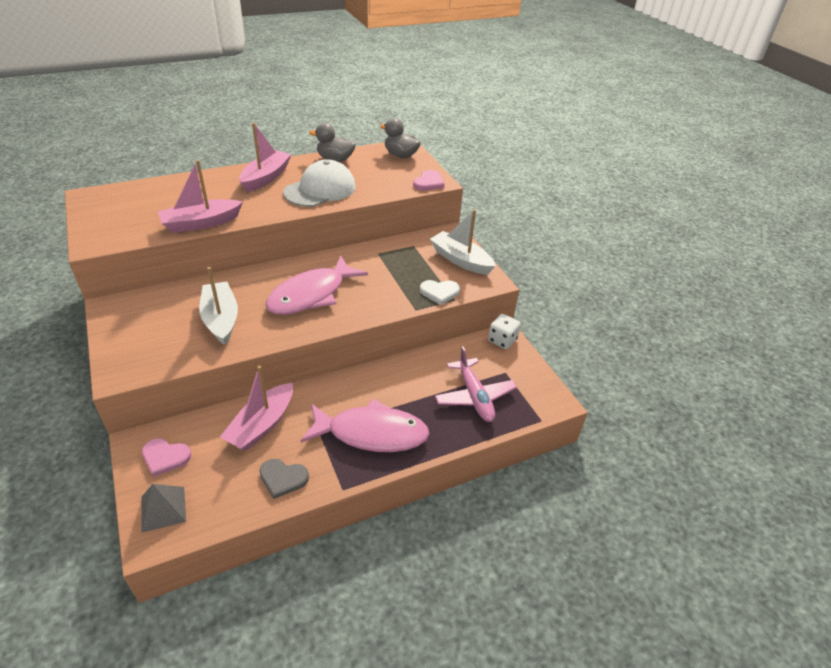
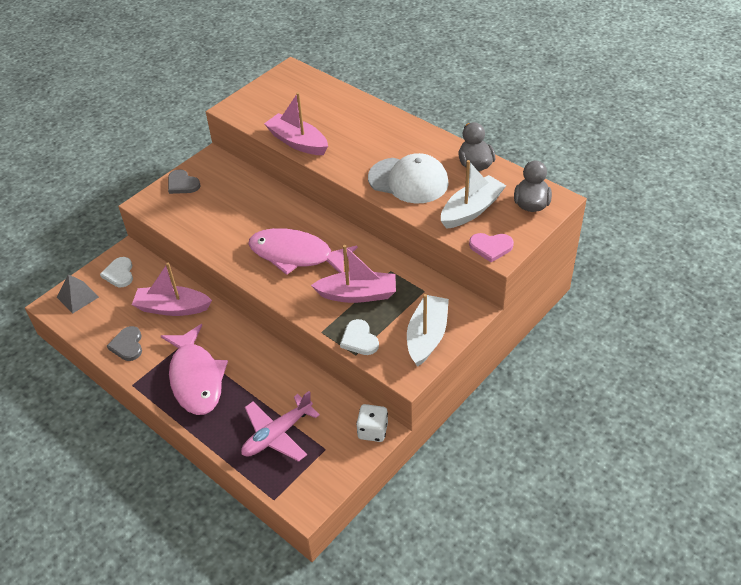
camera: 70 degrees right, 5 degrees up
pink heart [142,438,191,477] -> white heart [100,257,133,287]
white boat [199,267,238,345] -> white boat moved to [441,160,506,229]
pink boat [239,123,292,192] -> pink boat moved to [311,245,396,303]
none -> grey heart [168,169,200,194]

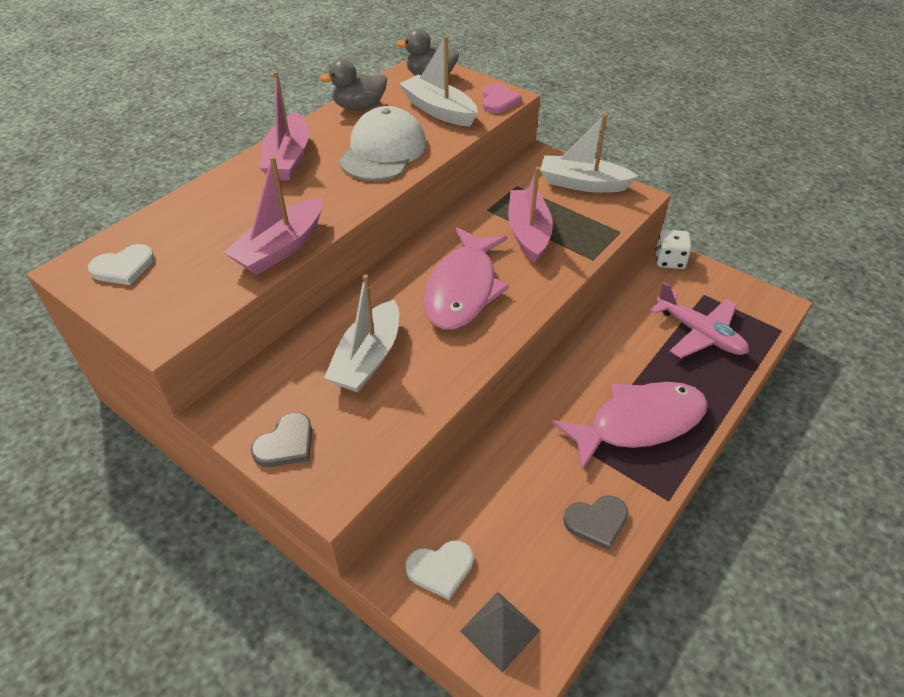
camera: 95 degrees left, 0 degrees up
pink boat [132,263,212,316] -> pink boat moved to [259,71,309,181]
white heart [340,319,379,355] -> white heart moved to [88,244,154,285]
none -> white boat [324,274,399,392]

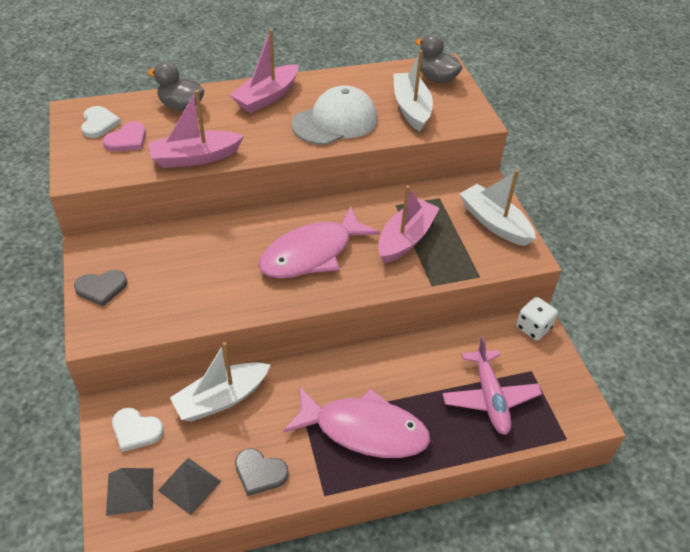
camera: 35 degrees right, 0 degrees up
white heart [88,244,154,285] -> white heart turned 105 degrees counterclockwise [81,106,121,138]
grey duck [319,59,387,111] -> grey duck moved to [148,61,204,111]
white boat [324,274,399,392] -> white boat moved to [170,342,270,422]
pink heart [482,83,522,113] -> pink heart moved to [103,121,146,151]
none -> grey pyramid [158,458,221,515]

